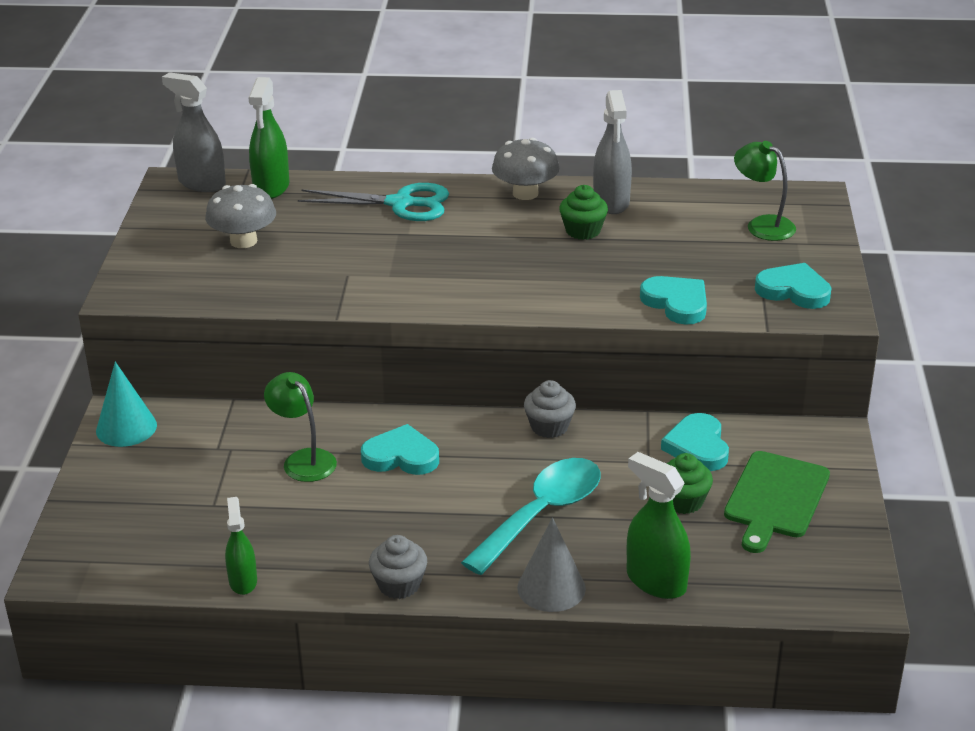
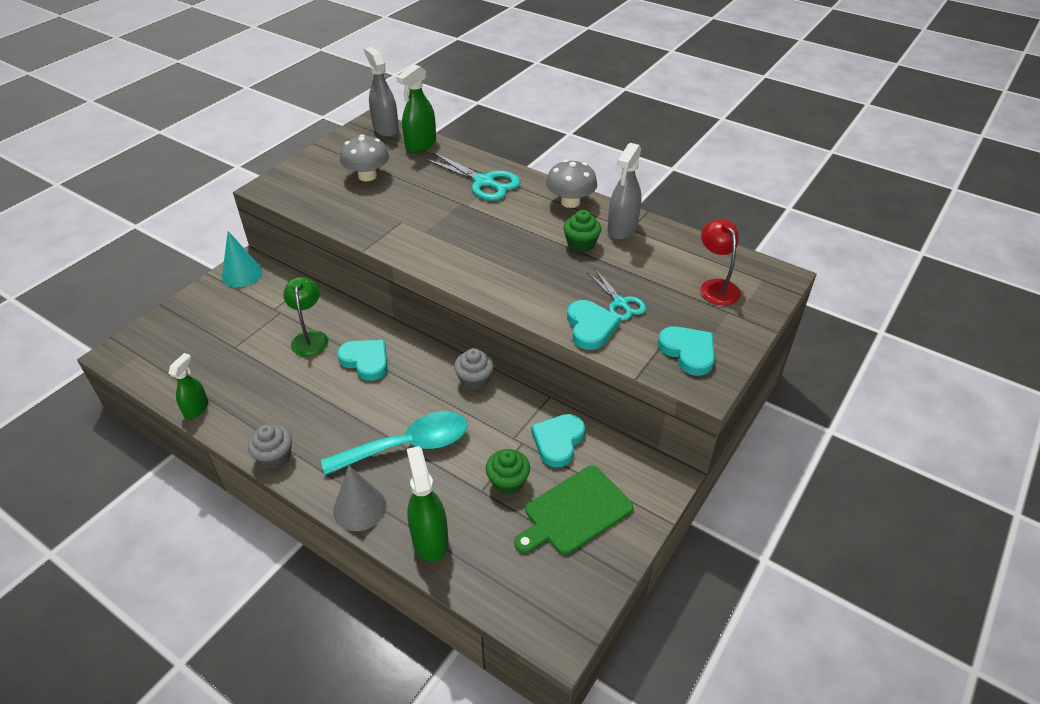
camera: 30 degrees right, 10 degrees up
green lamp [734,141,796,241] -> red lamp [700,219,741,305]
none -> turquoise scissors [587,269,646,321]

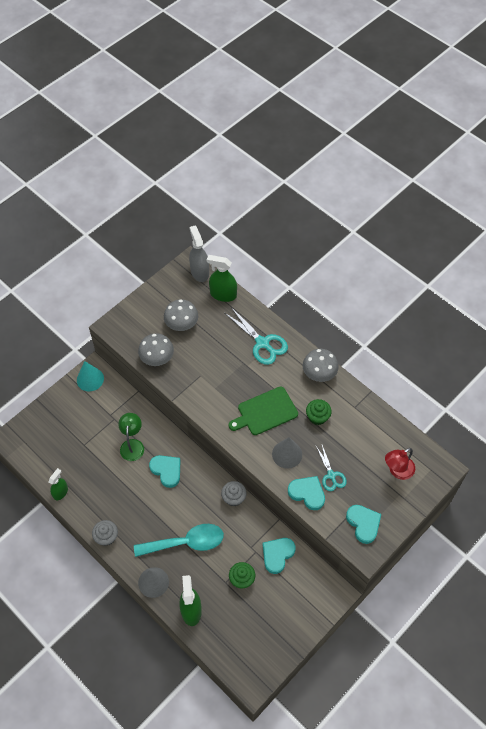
camera: 10 degrees right, 15 degrees up
green spray bottle [396,64,436,153] -> green spray bottle turned 60 degrees clockwise [207,255,237,302]
green cutting board [514,466,633,555] -> green cutting board moved to [229,386,298,435]
turquoise heart [567,300,621,350] -> turquoise heart turned 60 degrees counterclockwise [288,476,325,510]
grey spray bottle [608,143,642,240] -> none
red lamp [700,219,741,305] -> red lamp turned 120 degrees counterclockwise [385,448,415,480]
none -> grey mushroom [138,333,174,366]
none -> grey cone [272,437,302,469]

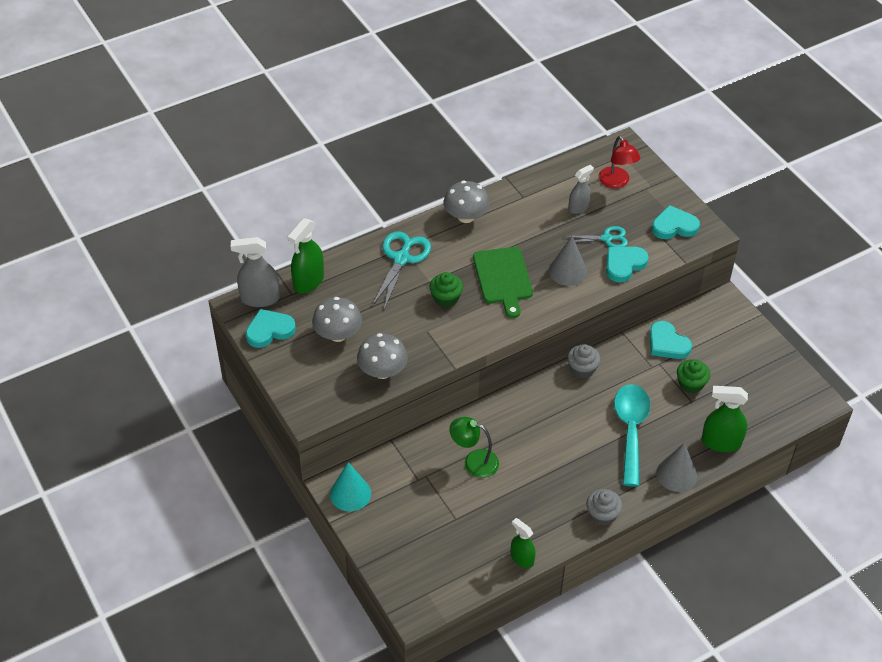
camera: 75 degrees left, 10 degrees down
turquoise heart [149,455,180,488] -> turquoise heart moved to [246,309,296,348]
turquoise scissors [225,307,288,365] -> turquoise scissors turned 45 degrees counterclockwise [371,231,431,310]
green cupcake [306,399,332,425] -> green cupcake moved to [430,272,463,307]
none -> grey spray bottle [568,165,594,214]

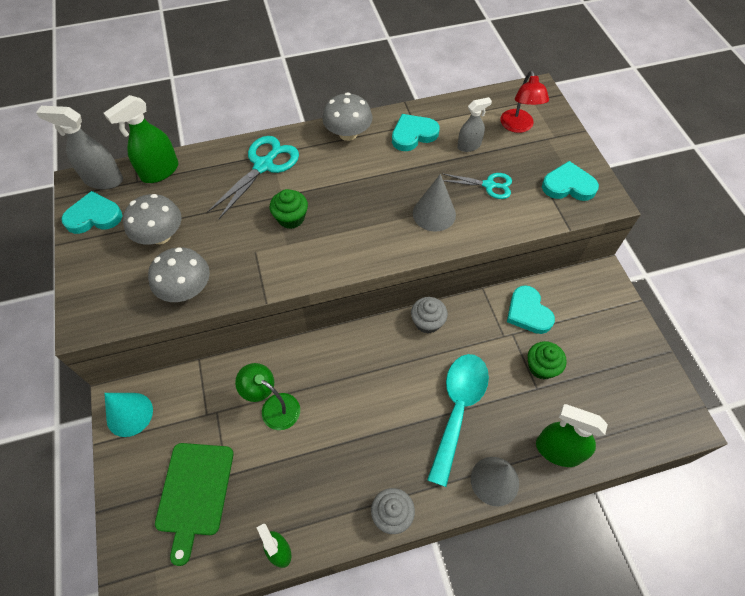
camera: 15 degrees right, 10 degrees up
green cutting board [473,247,533,318] -> green cutting board moved to [155,443,234,566]
turquoise heart [606,247,649,283] -> turquoise heart moved to [392,114,440,151]

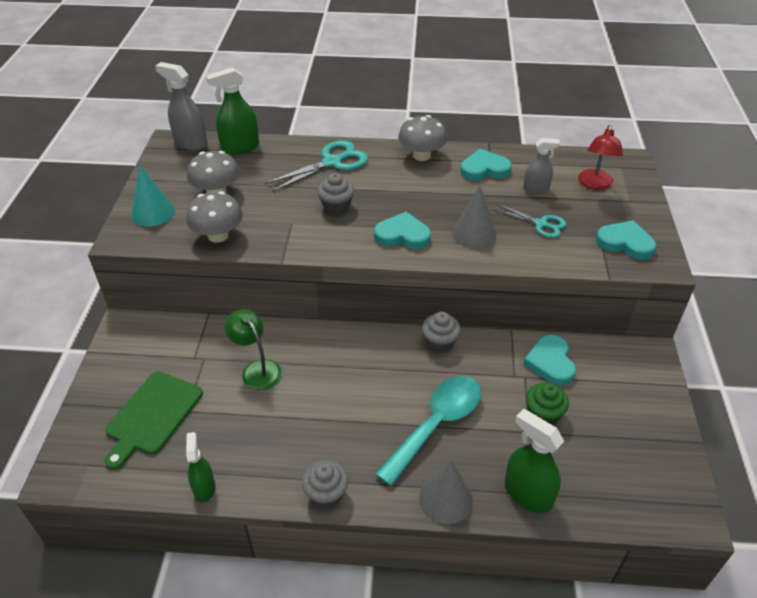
camera: 20 degrees right, 15 degrees down
turquoise heart [61,191,123,234] -> turquoise heart moved to [374,212,431,249]
turquoise cone [104,393,153,437] -> turquoise cone moved to [131,165,175,227]
green cupcake [270,189,308,229] -> grey cupcake [317,173,354,214]

